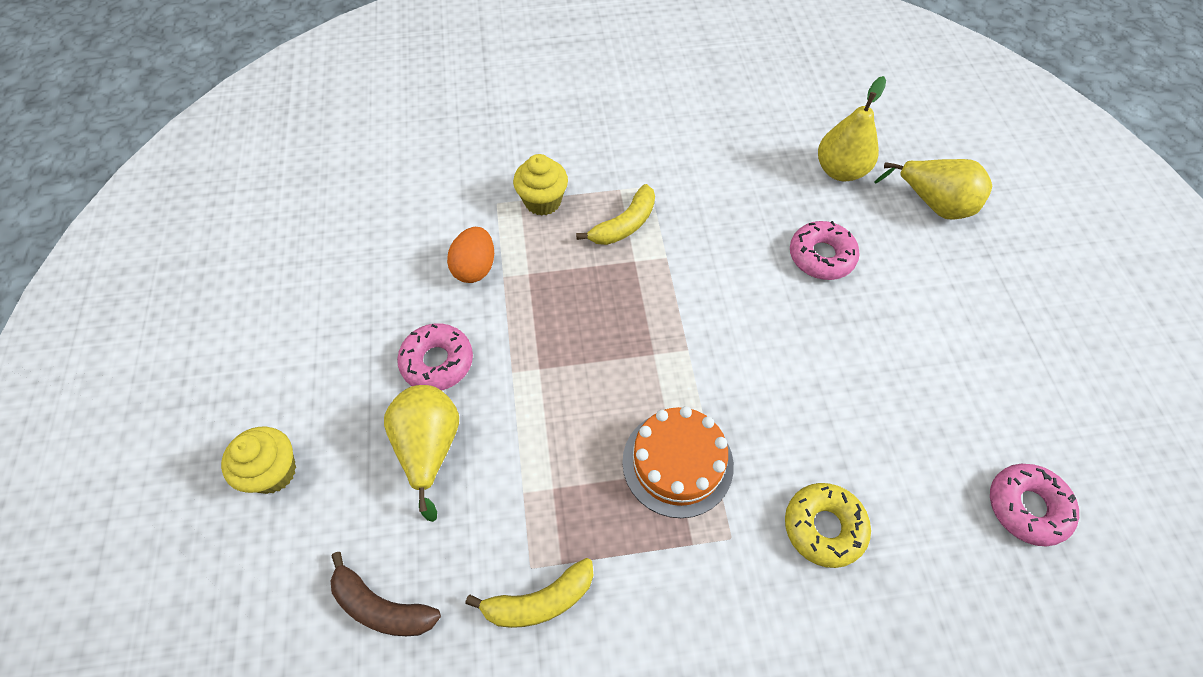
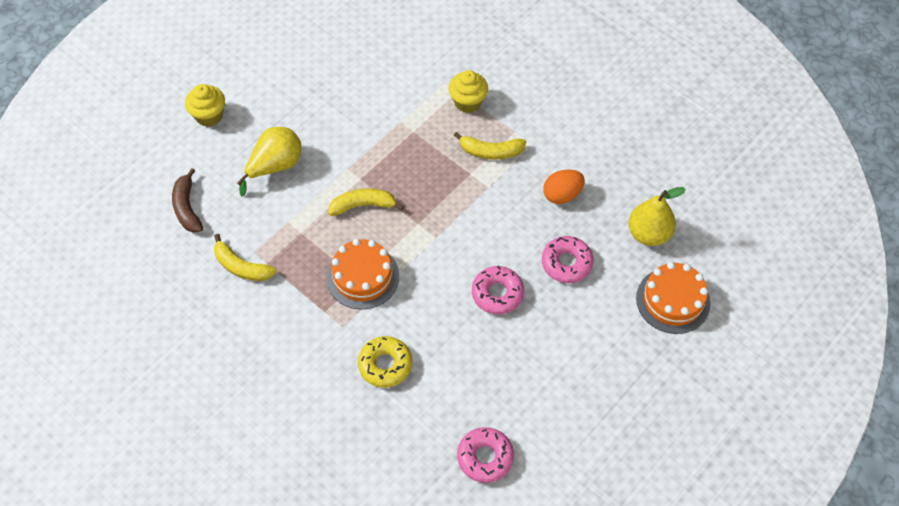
camera: 50 degrees right, 0 degrees up
pink donut [397,323,473,390] -> pink donut moved to [472,266,524,314]
orange egg [447,227,494,283] -> orange egg moved to [543,169,585,204]
yellow pear [874,159,992,220] -> orange cake [636,262,710,334]
none -> yellow banana [328,188,404,216]

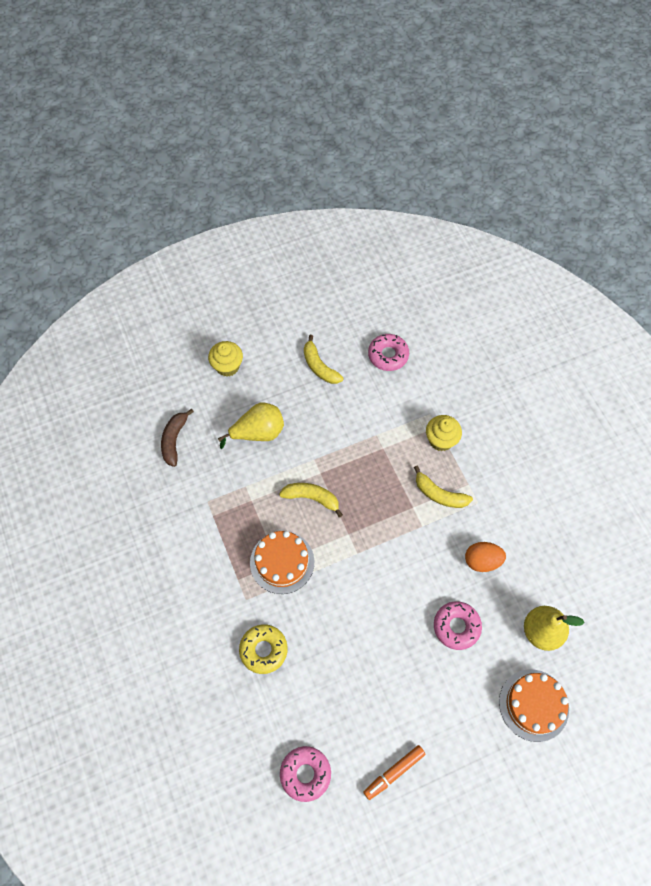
camera: 25 degrees right, 5 degrees up
yellow banana [214,234,277,281] -> yellow banana moved to [304,335,344,384]
pink donut [472,266,524,314] -> pink donut moved to [368,334,409,371]
none -> orange marker [364,745,426,800]

